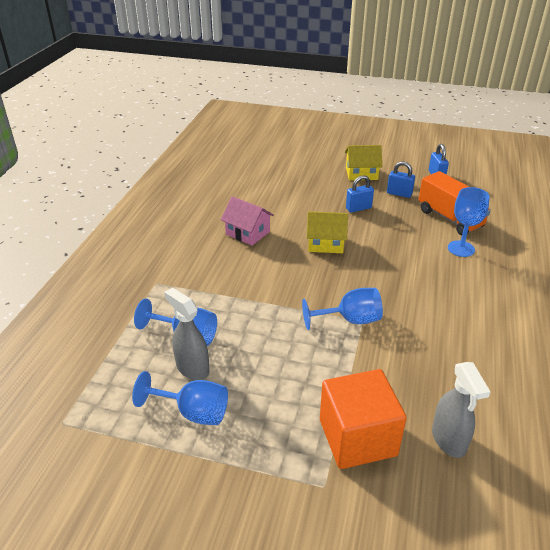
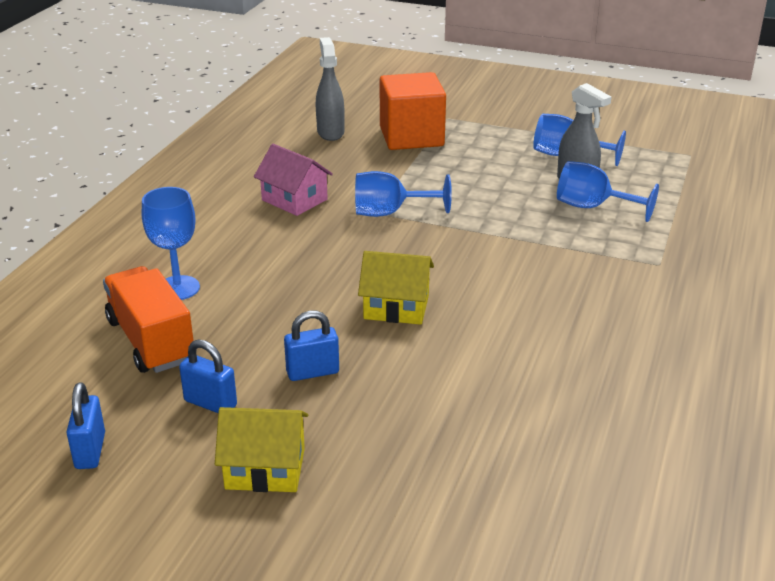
camera: 175 degrees left, 5 degrees down
pink house [221,196,274,246] -> pink house moved to [254,144,333,216]

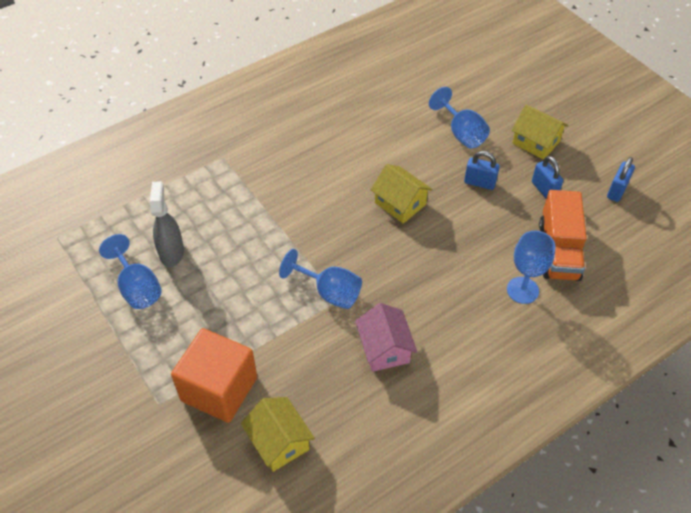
camera: 145 degrees left, 20 degrees up
grey spray bottle [316,37,345,141] -> yellow house [241,397,315,472]
blue goblet [557,161,659,222] -> blue goblet moved to [429,87,490,148]

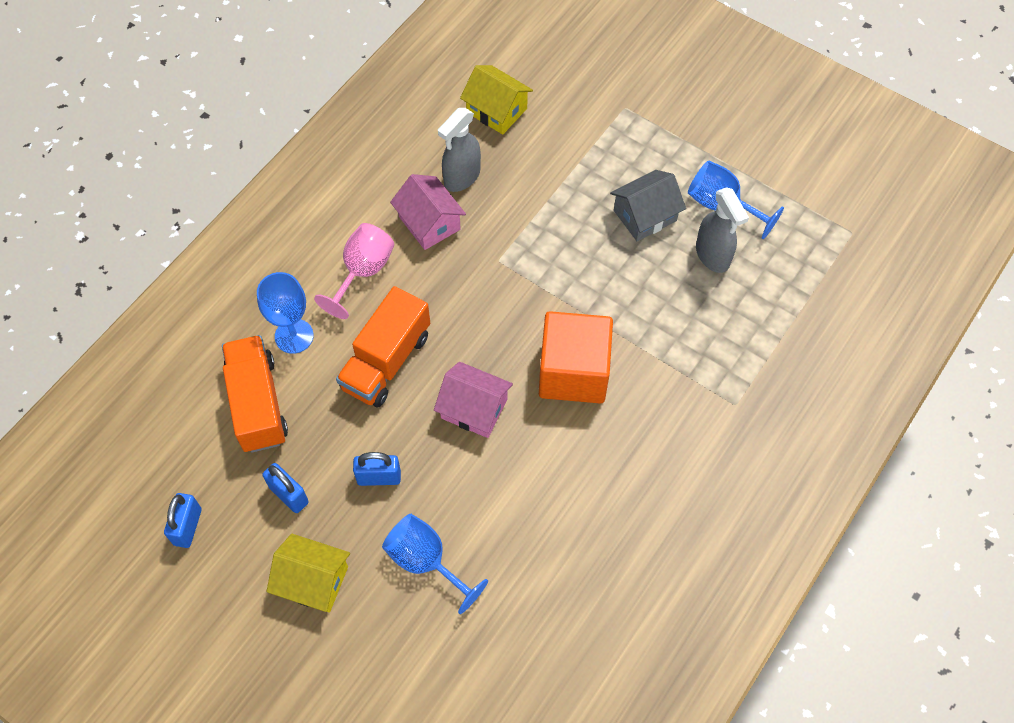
camera: 160 degrees right, 10 degrees up
orange cube [171,328,257,423] -> orange cube moved to [539,311,613,404]
blue goblet [279,249,362,309] -> none
yellow house [371,164,433,224] -> pink house [434,362,513,438]
none -> pink goblet [314,223,394,319]
none -> orange truck [336,286,430,407]
none -> grey spray bottle [438,108,481,192]
none -> grey house [610,170,686,241]

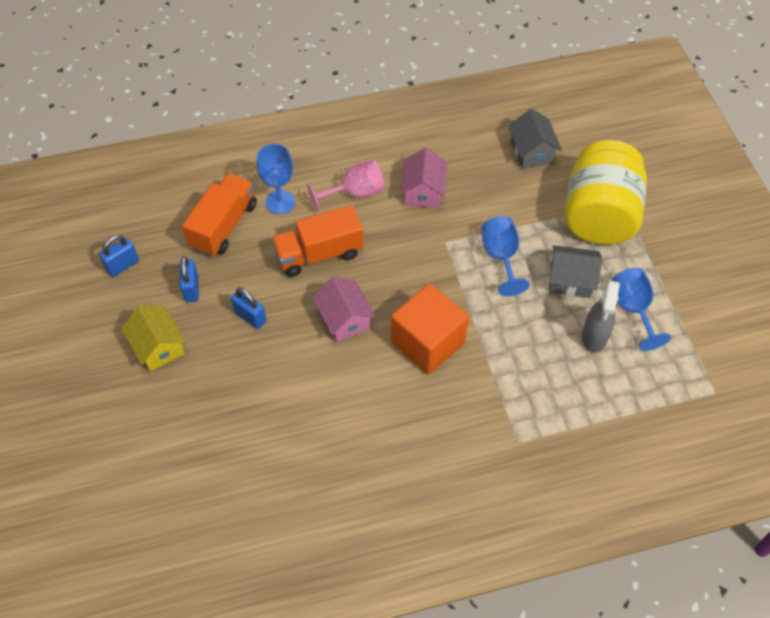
camera: 40 degrees right, 5 degrees down
blue goblet [382,514,488,614] -> blue goblet moved to [481,216,530,296]
grey spray bottle [438,108,481,192] -> none
yellow house [460,65,533,135] -> grey house [508,109,562,169]
none -> yellow jar [564,140,647,245]

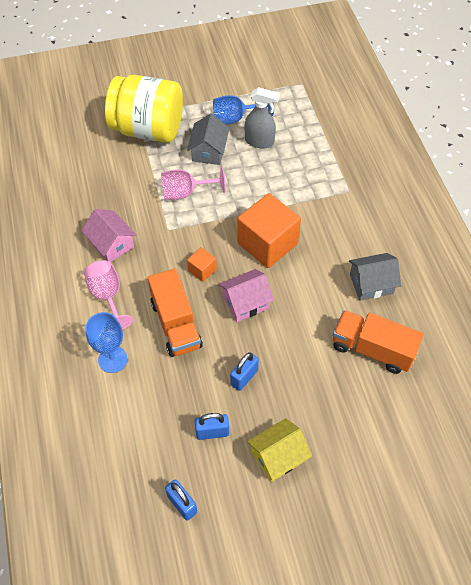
camera: 90 degrees left, 0 degrees up
orange truck [182,173,257,257] -> orange truck moved to [333,310,424,374]
pink house [400,148,447,208] -> pink house turned 45 degrees clockwise [81,209,136,262]
blue goblet [481,216,530,296] -> pink goblet [161,167,226,200]
grey house [508,109,562,169] -> grey house moved to [349,253,401,301]
none -> orange cube [187,247,217,282]

